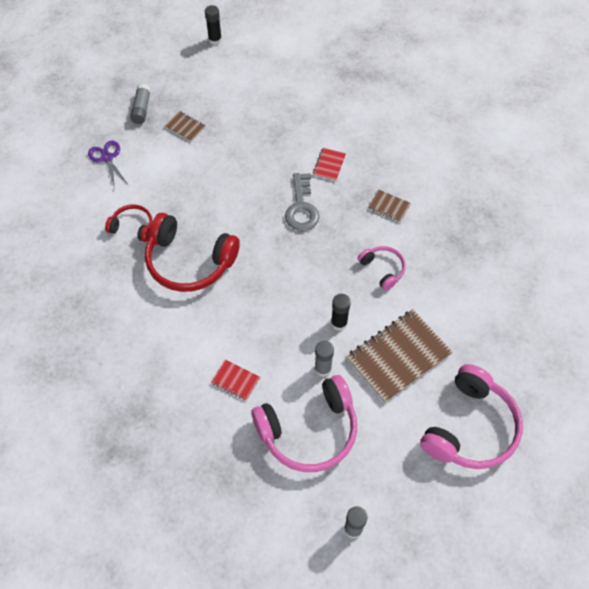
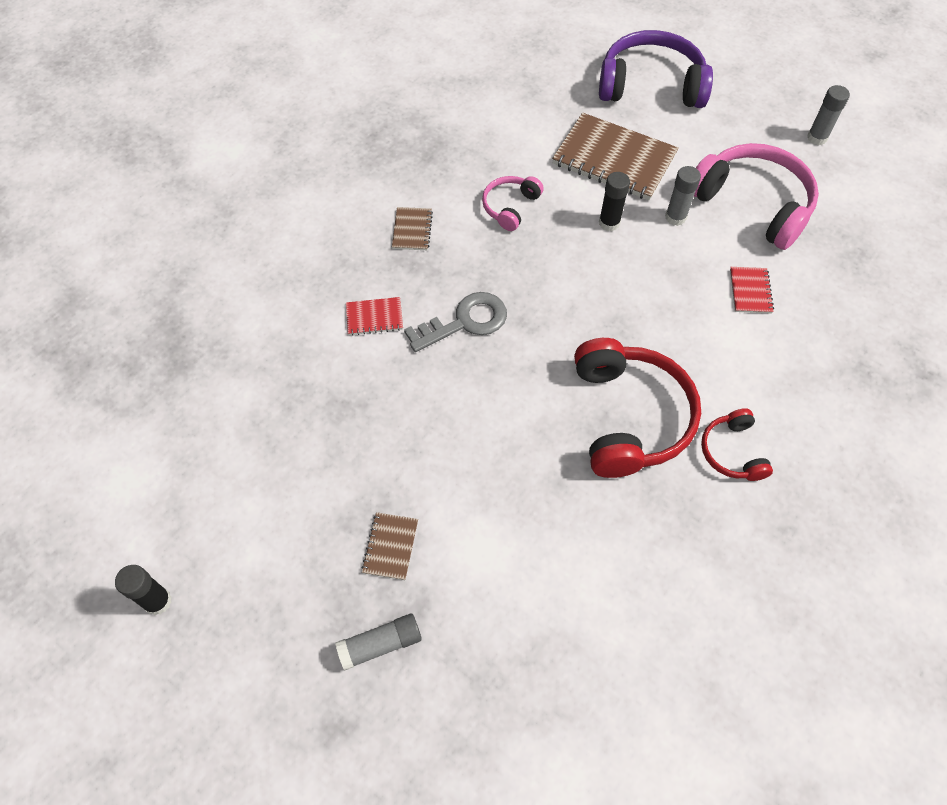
camera: 115 degrees left, 0 degrees up
purple scissors [88,141,128,186] -> none
red headphones [105,204,152,242] -> red headphones moved to [701,408,773,481]
pink headphones [420,364,523,469] -> purple headphones [599,30,713,108]

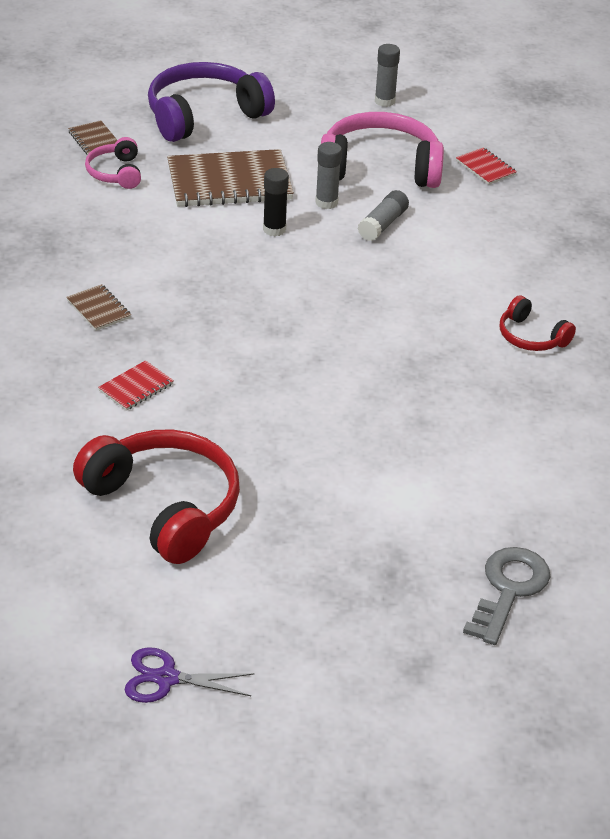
camera: 40 degrees left, 20 degrees down
black glue stick [115,565,172,615] -> purple scissors [125,647,255,703]
grey glue stick [335,614,422,671] -> grey glue stick moved to [357,190,409,241]
brown notebook [361,512,418,580] -> brown notebook moved to [68,120,117,155]
grey key [404,292,507,352] -> grey key moved to [463,547,550,645]
pink headphones [482,176,544,231] -> pink headphones moved to [85,137,141,189]
red headphones [574,338,701,478] -> red headphones moved to [73,429,240,564]
red notebook [730,267,774,314] -> red notebook moved to [456,147,517,185]

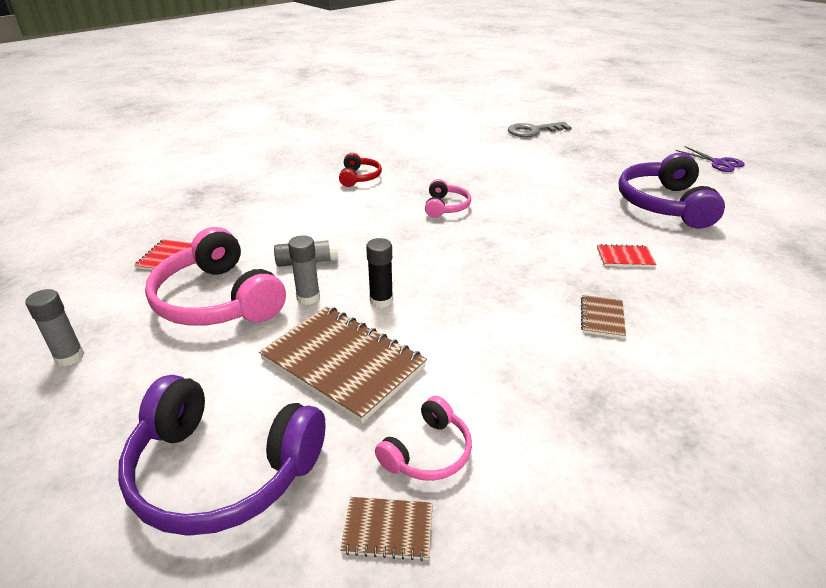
camera: 130 degrees left, 5 degrees down
brown notebook [68,120,117,155] -> brown notebook turned 75 degrees clockwise [340,497,433,561]
red headphones [73,429,240,564] -> purple headphones [619,153,725,229]
none -> pink headphones [425,179,471,218]

